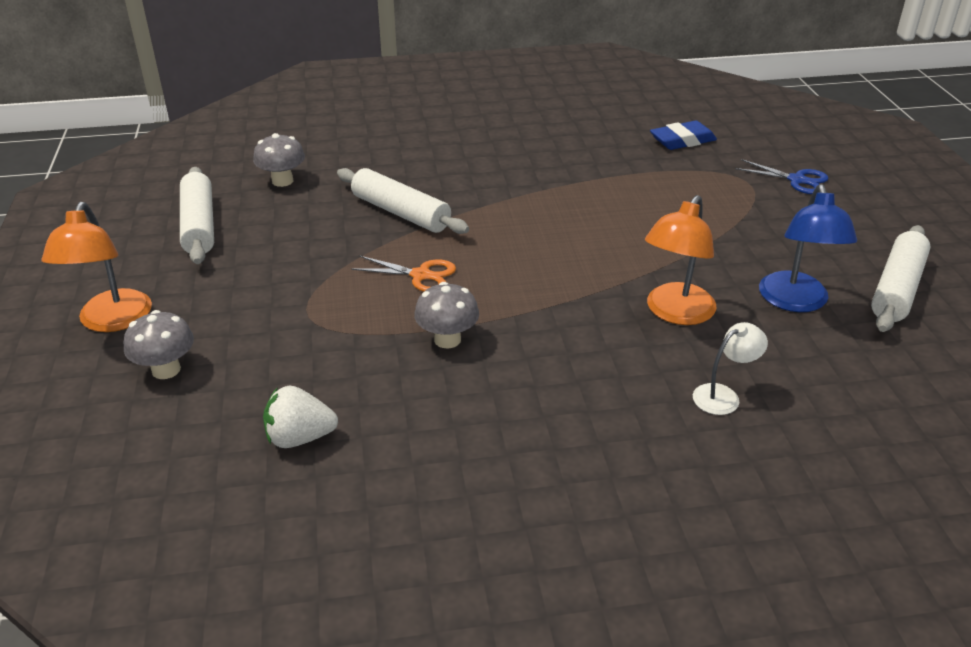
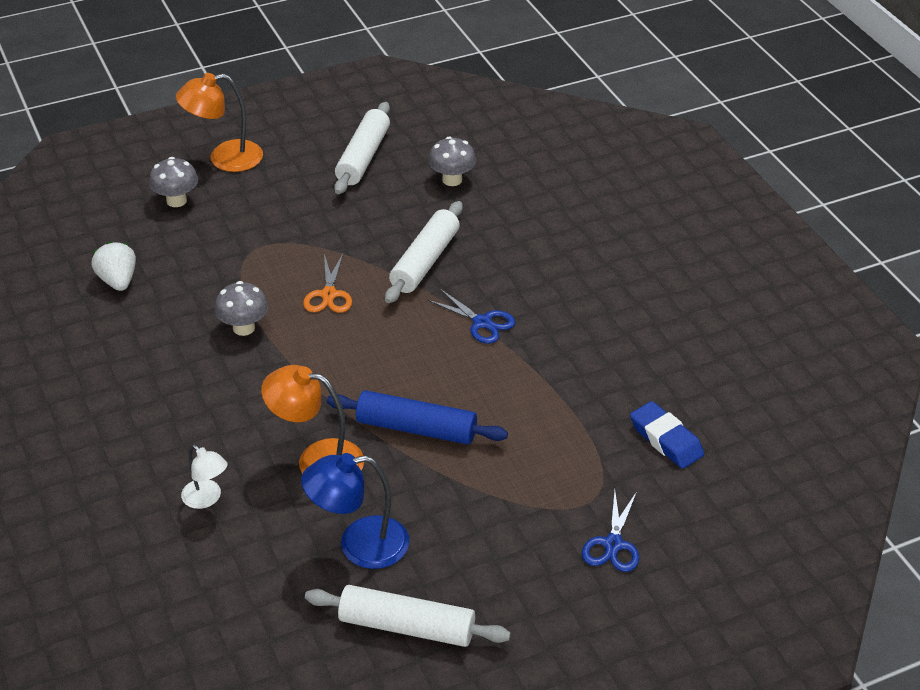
camera: 75 degrees right, 5 degrees up
white rolling pin [180,167,214,264] -> white rolling pin turned 45 degrees counterclockwise [334,102,390,194]
none -> blue rolling pin [327,390,508,445]
none -> blue scissors [428,289,515,344]

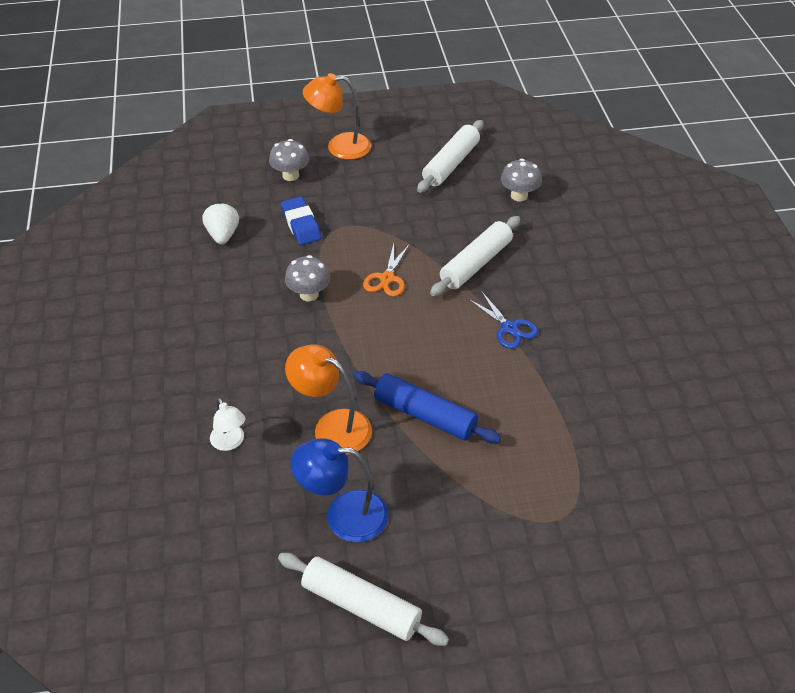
camera: 15 degrees right, 5 degrees up
blue scissors [582,491,639,572] -> none
blue eraser [630,401,704,469] -> blue eraser moved to [281,197,321,245]

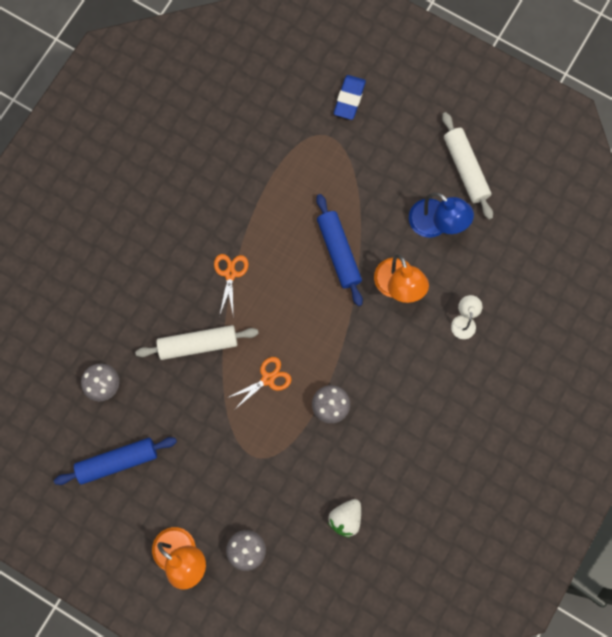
camera: 140 degrees left, 30 degrees up
blue eraser [281,197,321,245] -> blue eraser moved to [334,75,366,120]
white rolling pin [417,120,484,193] -> blue rolling pin [54,437,177,485]
blue scissors [468,291,538,349] -> orange scissors [214,254,249,316]

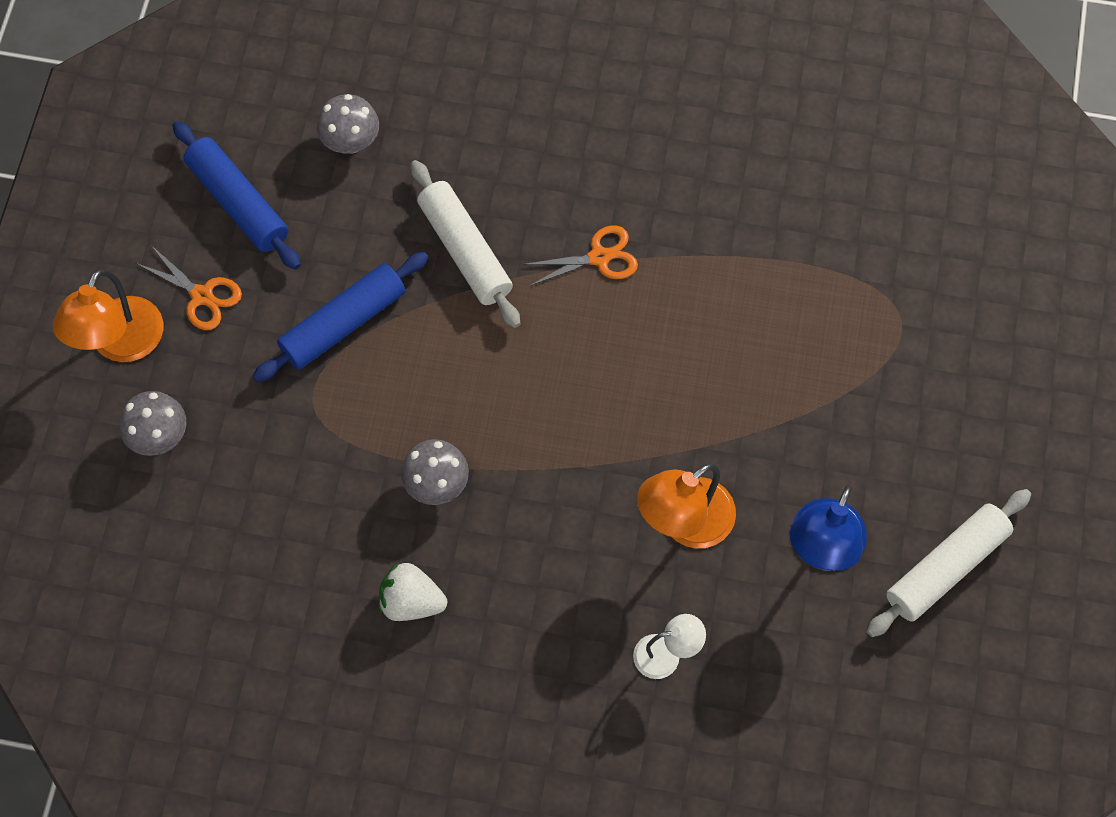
camera: 70 degrees right, 10 degrees down
orange scissors [227,357,291,409] -> orange scissors moved to [136,245,242,330]
blue rolling pin [316,194,363,306] -> blue rolling pin moved to [253,252,428,382]
white strawberry [328,499,361,538] -> white strawberry moved to [379,562,447,621]
blue eraser [334,75,366,120] -> none

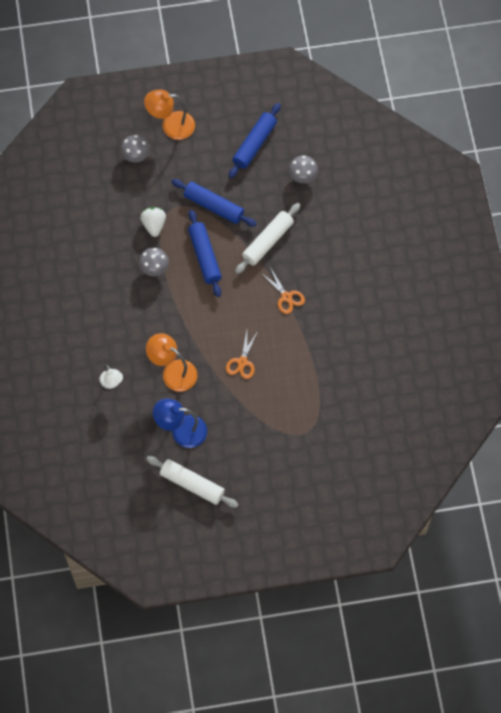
camera: 70 degrees right, 0 degrees up
orange scissors [136,245,242,330] -> orange scissors moved to [226,331,258,379]
white strawberry [379,562,447,621] -> white strawberry moved to [140,207,166,237]
none -> blue rolling pin [188,210,222,297]

